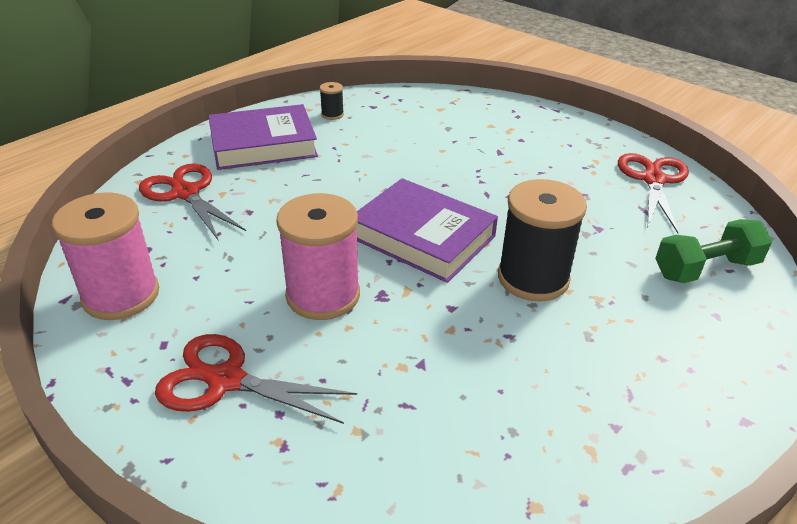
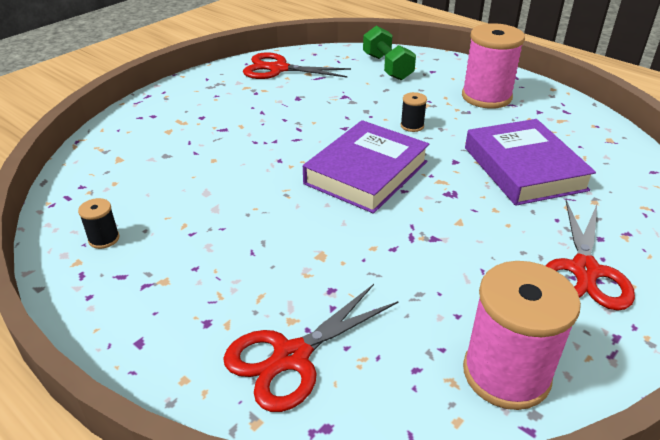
camera: 90 degrees left, 0 degrees up
purple book [208,104,318,170] -> purple book moved to [465,119,596,206]
pink spool [276,193,360,320] -> pink spool moved to [462,23,525,109]
black spool [498,179,587,302] -> black spool [401,92,427,132], size x0.44

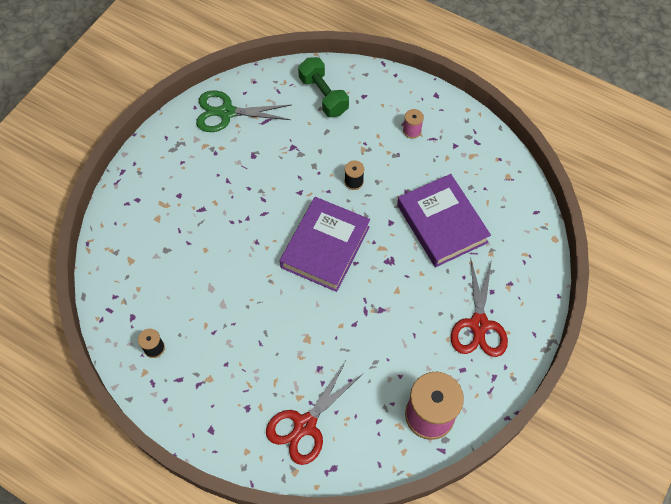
camera: 10 degrees left, 25 degrees up
red scissors [243,52,351,79] -> green scissors [196,91,291,132]
pink spool [462,23,525,109] -> pink spool [403,109,424,139], size x0.44

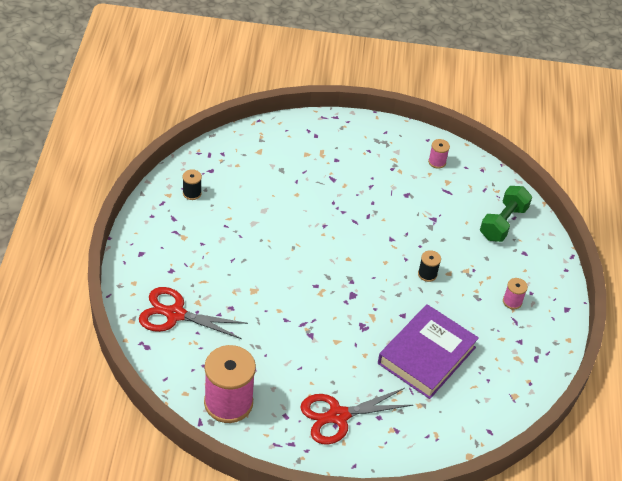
camera: 60 degrees right, 15 degrees down
green scissors [196,91,291,132] -> pink spool [428,139,450,168]
purple book [280,197,370,292] -> none

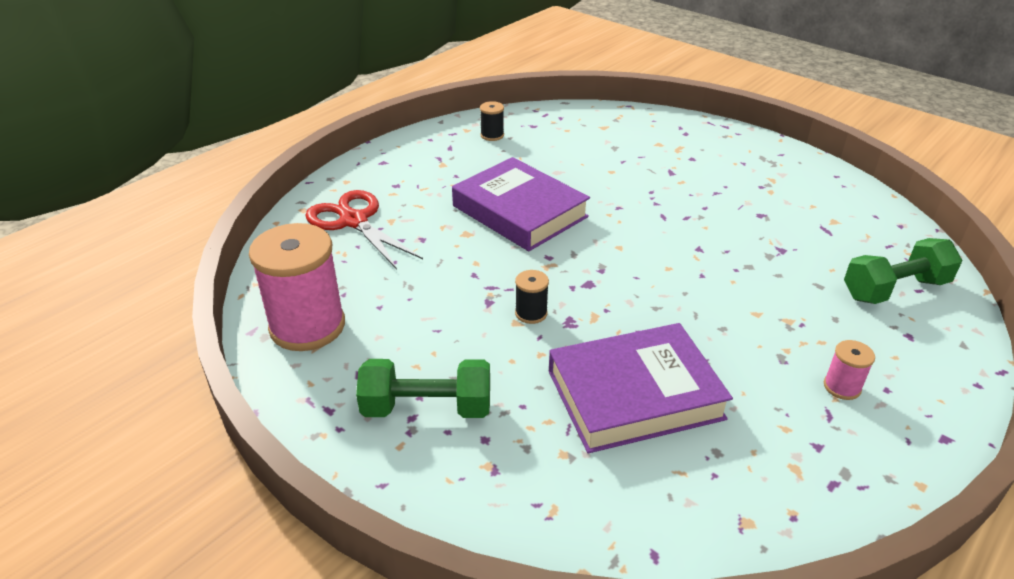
camera: 40 degrees right, 10 degrees down
red scissors [301,388,413,445] -> green dumbbell [356,359,490,418]
black spool [418,250,441,282] -> black spool moved to [515,270,549,324]
pink spool [428,139,450,168] -> none
none -> purple book [452,157,590,251]

